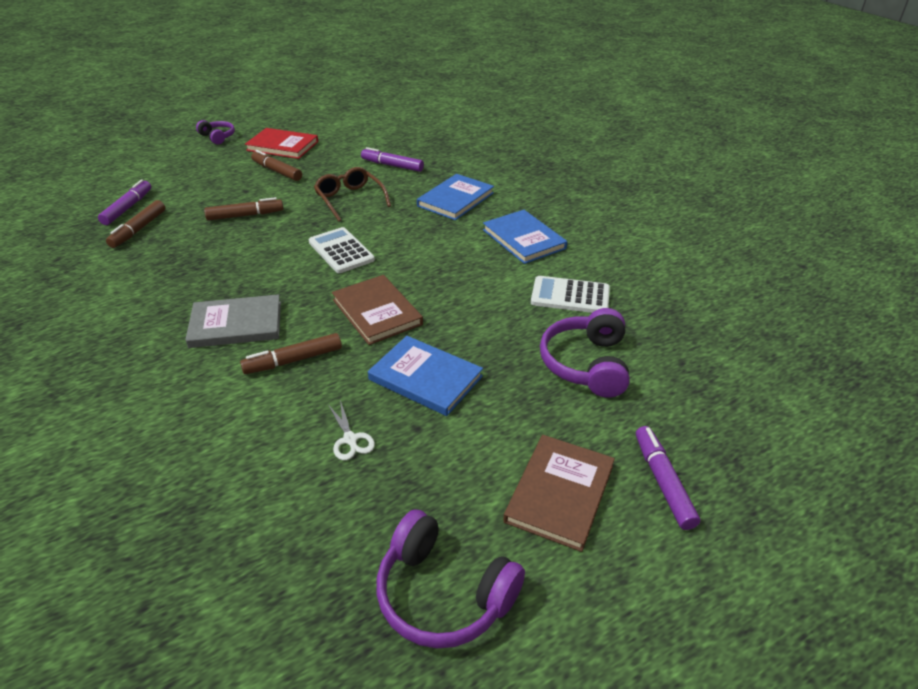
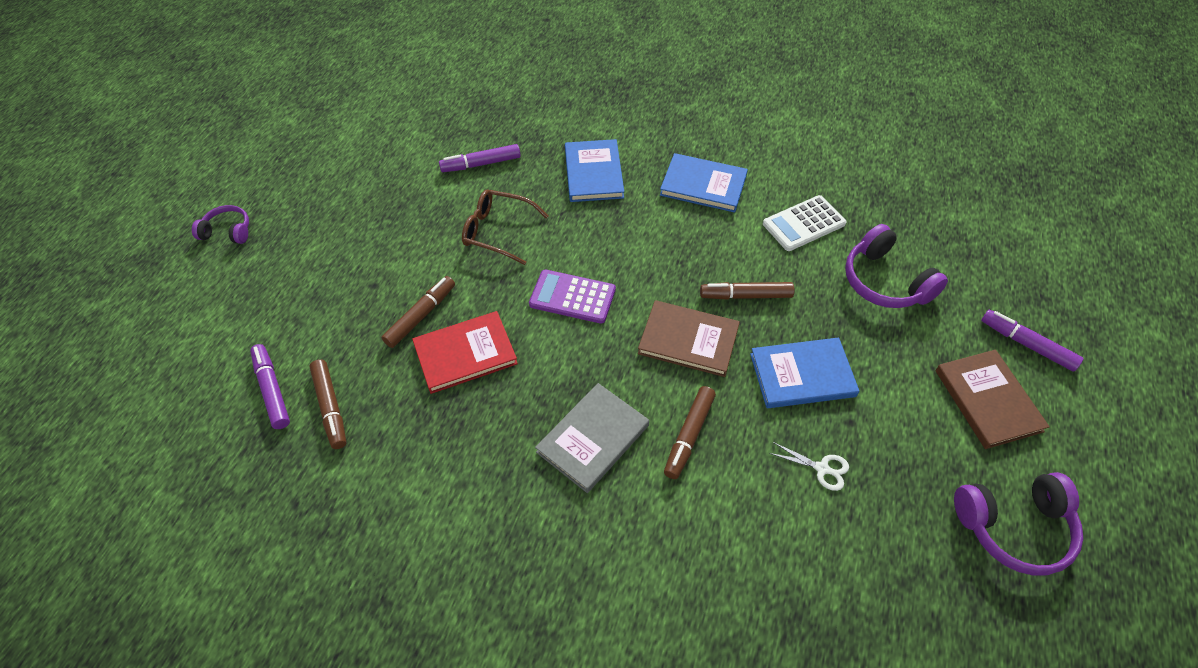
camera: 40 degrees left, 15 degrees up
red book [245,128,318,159] -> red book moved to [412,311,518,394]
brown marker [251,150,302,181] -> brown marker moved to [700,282,795,300]
white calculator [309,227,375,273] -> purple calculator [529,270,616,324]

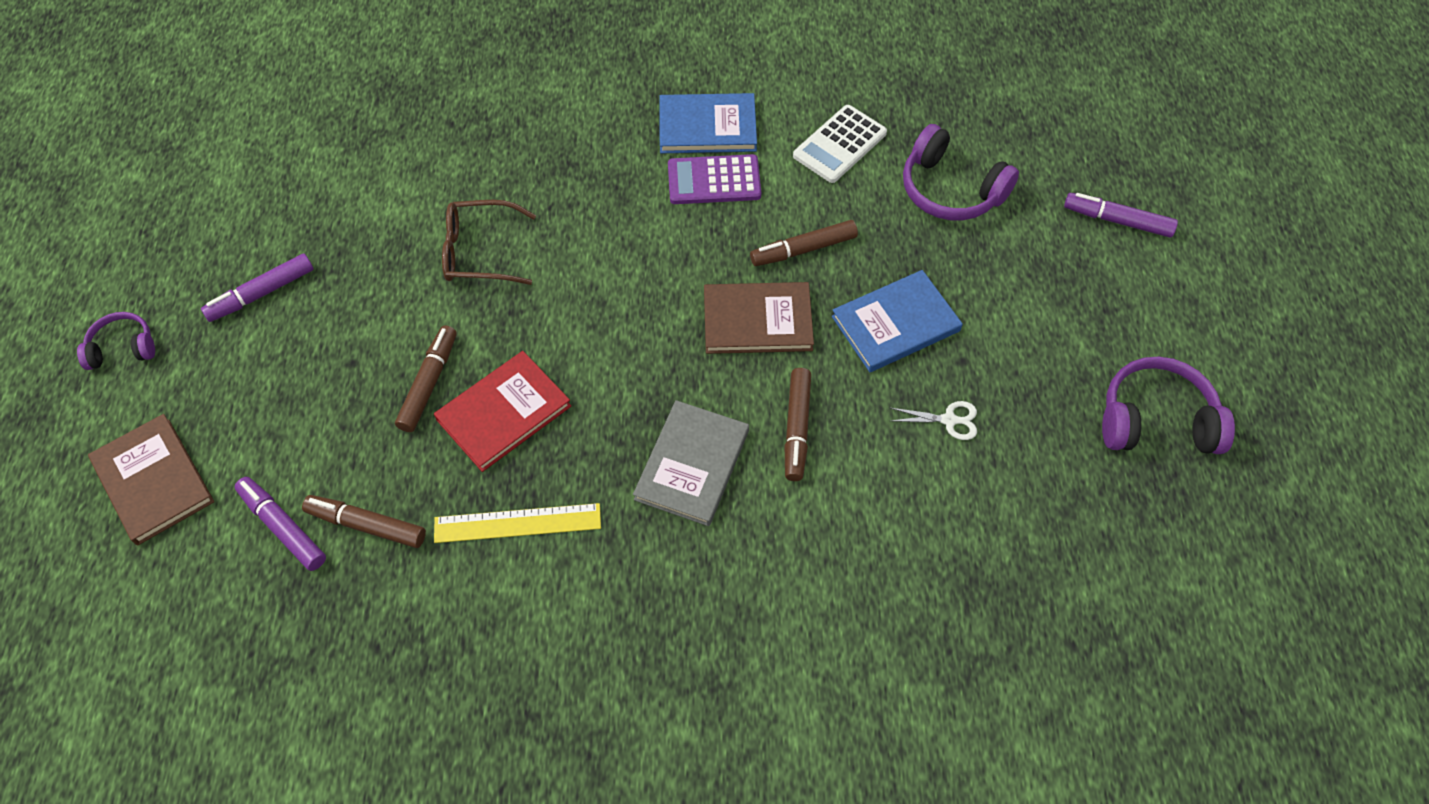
camera: 20 degrees left, 5 degrees up
brown marker [309,359,346,449] -> brown marker turned 150 degrees clockwise [302,495,426,548]
purple marker [439,144,521,172] -> purple marker moved to [201,253,313,322]
purple calculator [529,270,616,324] -> purple calculator moved to [668,154,761,204]
blue book [565,139,624,202] -> none
brown book [935,350,1050,449] -> brown book moved to [88,414,214,545]
purple headphones [954,472,1083,576] -> purple headphones turned 150 degrees counterclockwise [1102,357,1235,454]
none -> yellow ruler [434,503,601,543]

